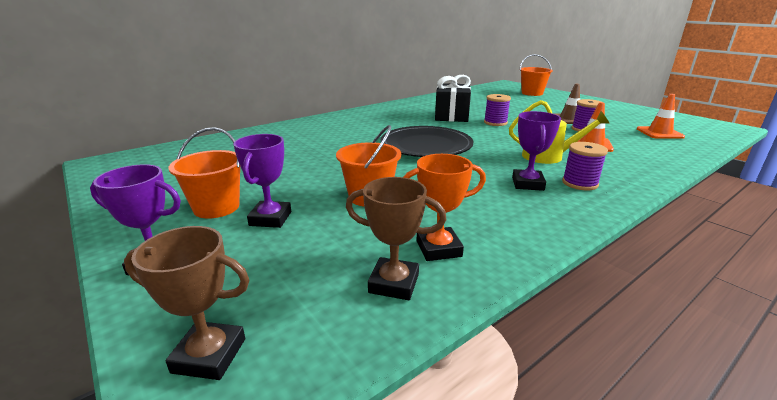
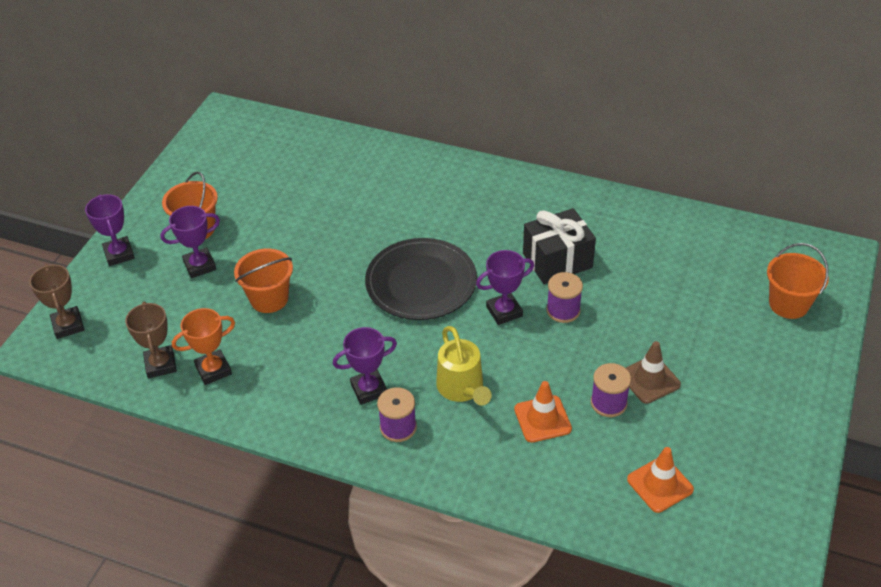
camera: 60 degrees right, 20 degrees up
orange trophy [404,154,486,261] -> orange trophy turned 75 degrees counterclockwise [172,308,235,385]
none -> purple trophy [476,250,534,325]

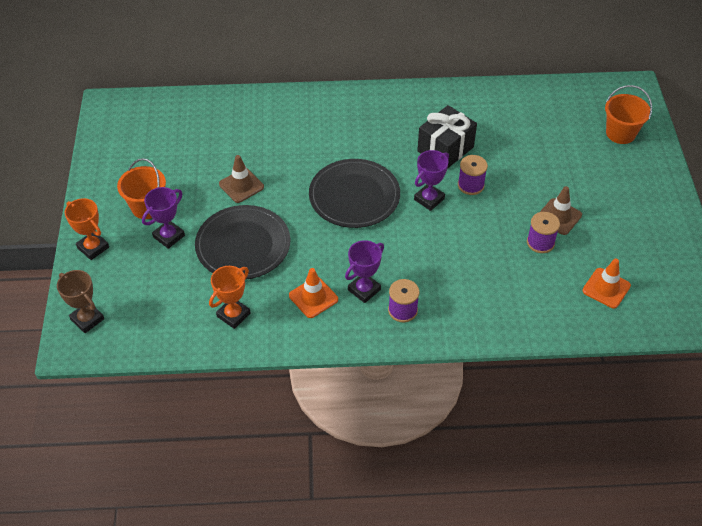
camera: 25 degrees left, 5 degrees up
purple trophy [85,194,135,266] -> orange trophy [65,198,109,260]
brown trophy [125,302,177,378] -> none
orange bucket [234,249,293,313] -> black plate [195,205,290,280]
yellow watering can [436,326,492,405] -> none
orange traffic cone [514,381,572,442] -> orange traffic cone moved to [289,268,338,318]
none -> brown traffic cone [219,155,264,203]

